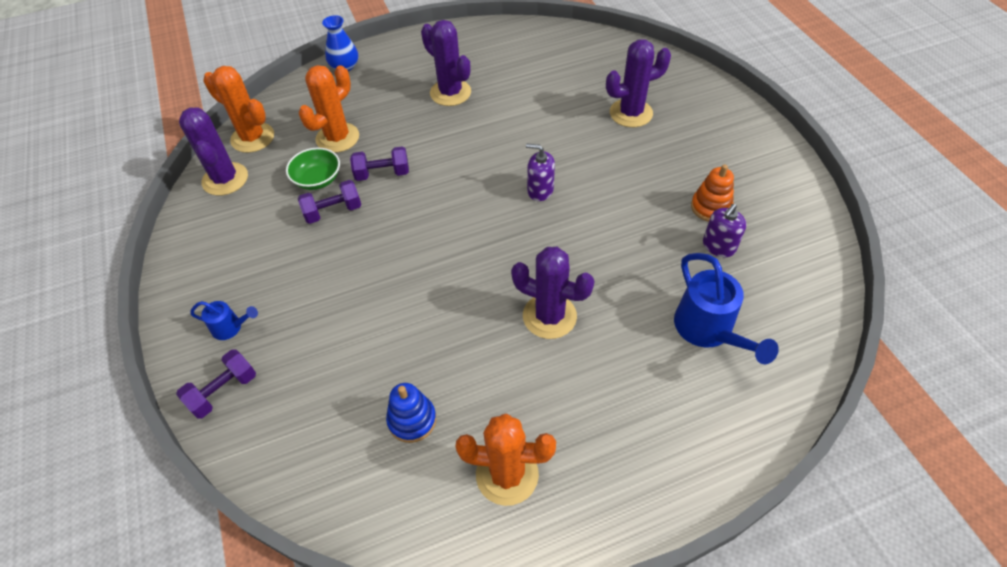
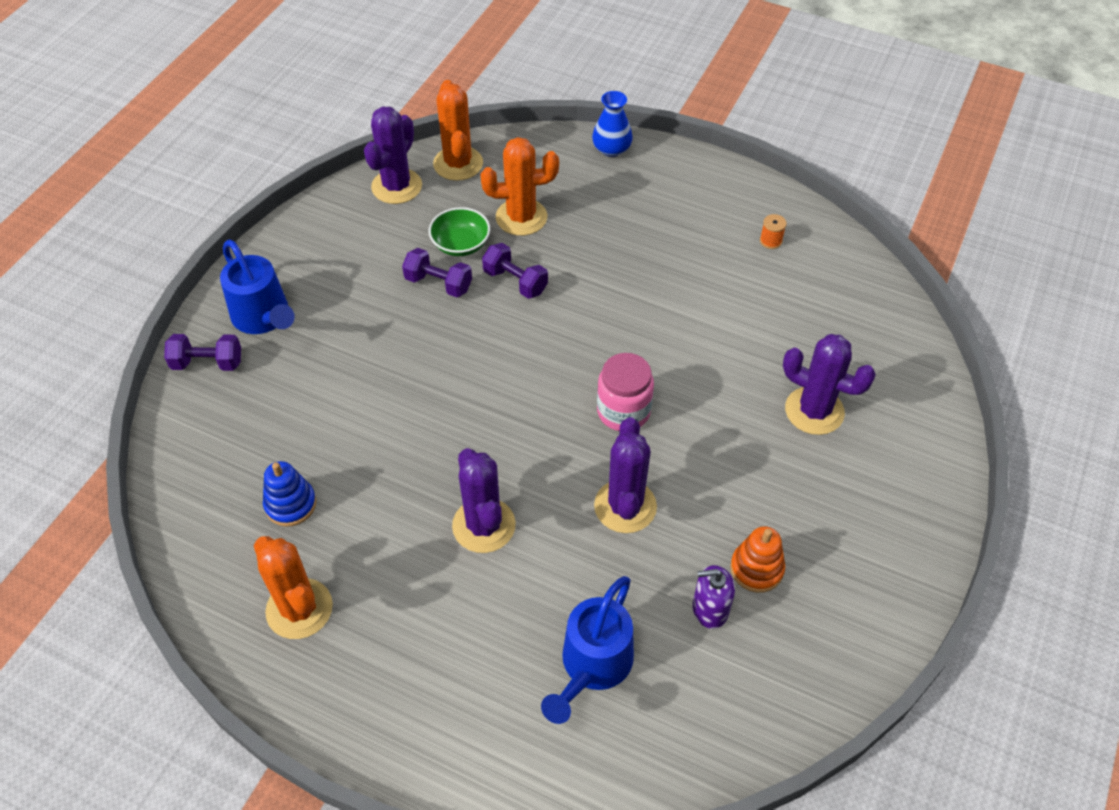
camera: 45 degrees right, 0 degrees up
blue watering can [190,301,258,340] -> blue watering can [220,239,295,334], size x1.90
purple cactus [421,20,471,106] -> purple cactus moved to [594,417,657,533]
purple soap dispenser [526,144,555,201] -> pink jar [597,353,654,431]
none -> orange spool [760,214,787,249]

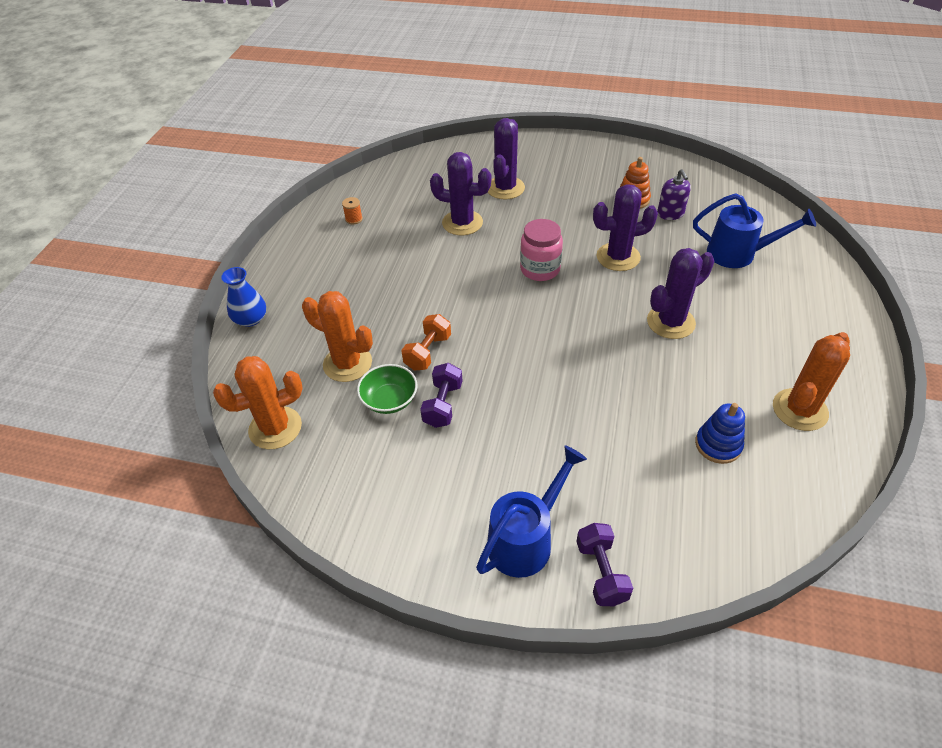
camera: 100 degrees left, 5 degrees down
purple cactus [364,107,422,204] -> purple cactus moved to [430,152,491,235]
orange cactus [480,137,559,236] -> orange cactus turned 45 degrees counterclockwise [302,291,373,382]
purple dumbbell [482,243,548,299] -> orange dumbbell [401,314,451,371]

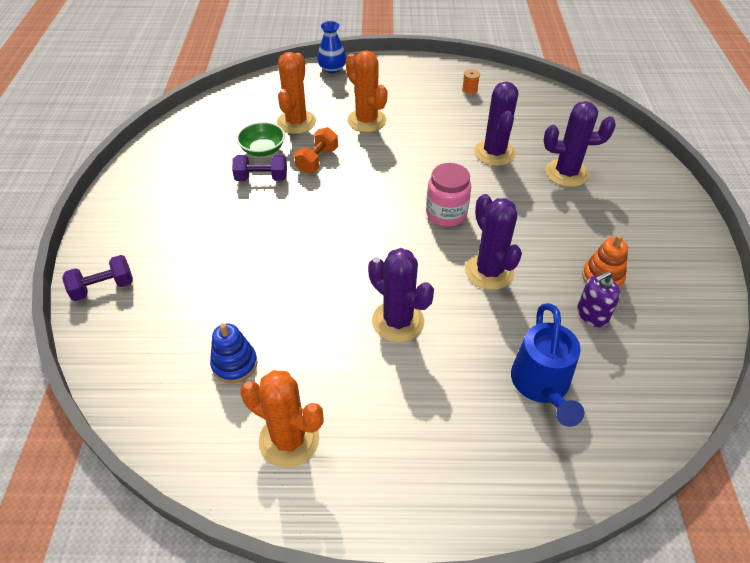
camera: 75 degrees right, 0 degrees up
orange cactus [213,356,303,449] -> orange cactus moved to [346,50,388,132]
orange dumbbell [401,314,451,371] -> orange dumbbell turned 75 degrees counterclockwise [294,127,338,173]
blue watering can [476,445,587,578] -> none

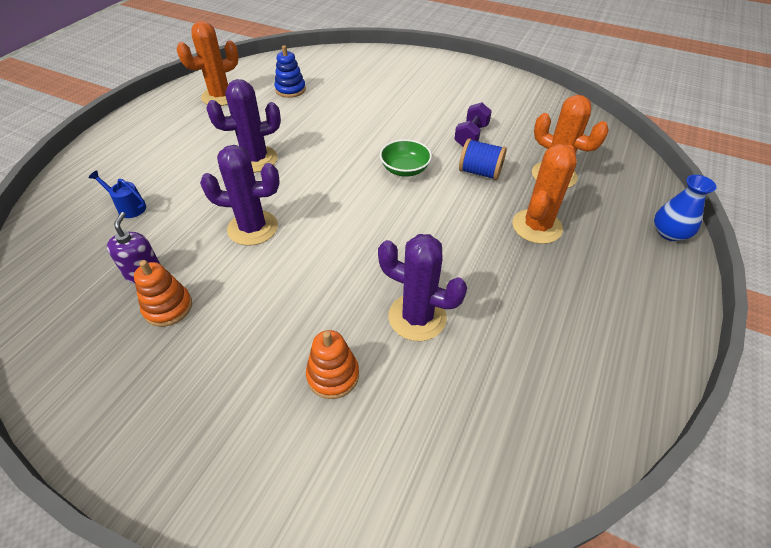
camera: 115 degrees right, 0 degrees up
purple dumbbell [62,255,133,301] -> none
green bowl [237,122,285,156] -> green bowl moved to [380,139,432,177]
orange dumbbell [294,127,338,173] -> blue spool [459,138,507,180]
orange cactus [346,50,388,132] -> orange cactus turned 45 degrees counterclockwise [513,144,577,244]
pink jar [426,163,471,227] -> none
orange spool [462,69,480,95] -> none
blue watering can [511,303,584,427] -> blue watering can [89,170,146,218], size x0.53
purple cactus [543,101,616,187] -> orange stacking toy [306,330,359,399]

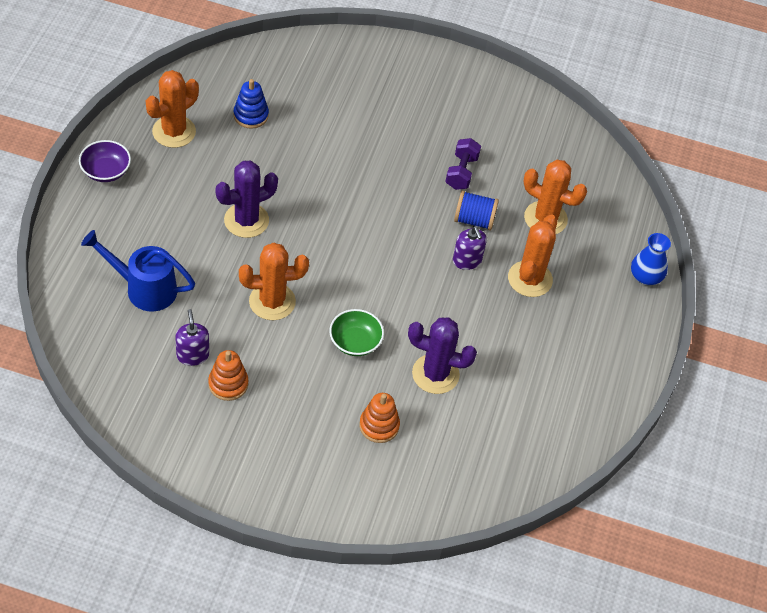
camera: 15 degrees left, 5 degrees up
blue watering can [89,170,146,218] -> blue watering can [81,230,195,312], size x1.90
purple cactus [200,145,280,246] -> orange cactus [239,243,309,320]
green bowl [380,139,432,177] -> green bowl moved to [329,309,384,356]
none -> purple bowl [79,140,131,182]
none -> purple soap dispenser [453,226,487,270]

